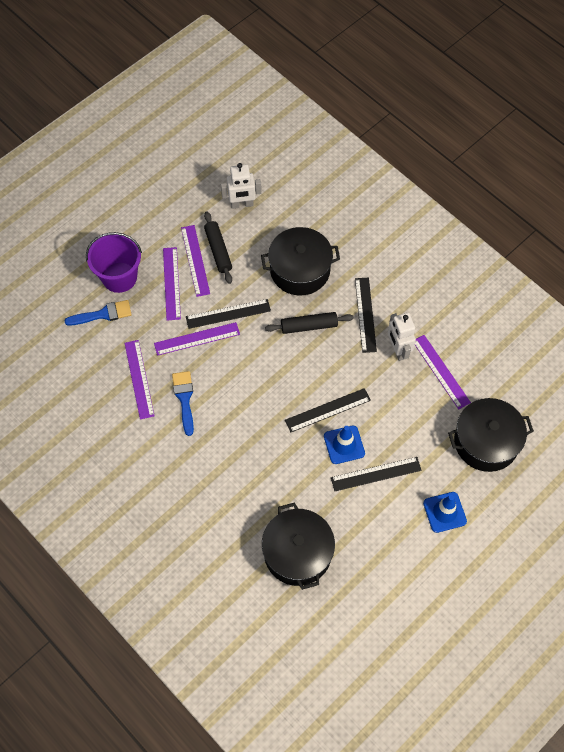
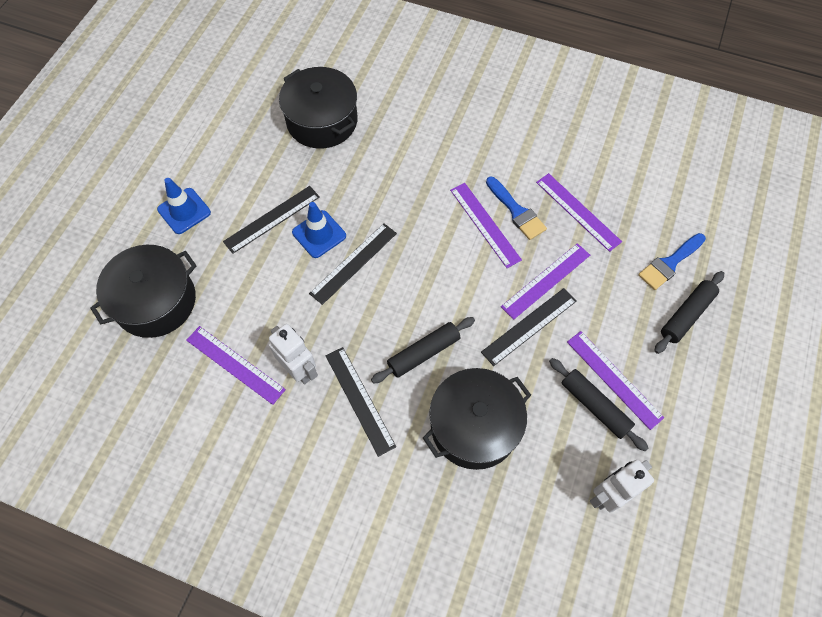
camera: 155 degrees right, 0 degrees up
purple bucket [86,232,142,293] -> black rolling pin [654,271,724,354]
purple ruler [163,247,181,321] -> purple ruler moved to [450,183,522,268]

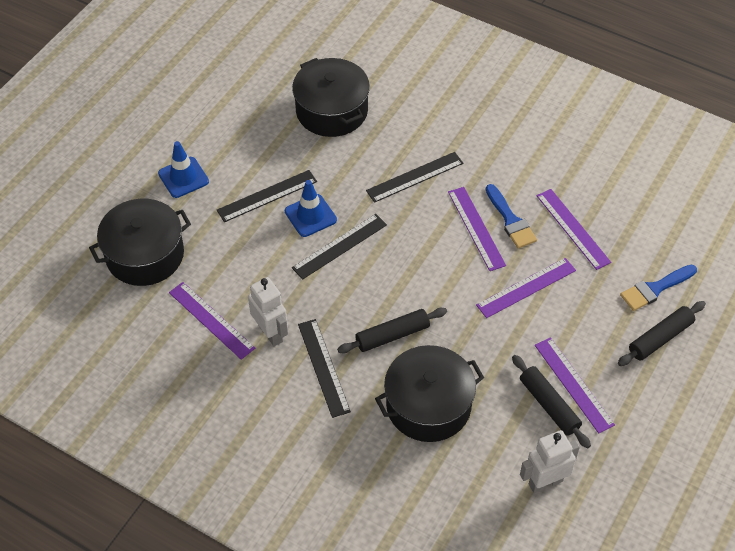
camera: 10 degrees right, 10 degrees down
black ruler [481,288,577,366] -> black ruler moved to [366,152,463,203]

